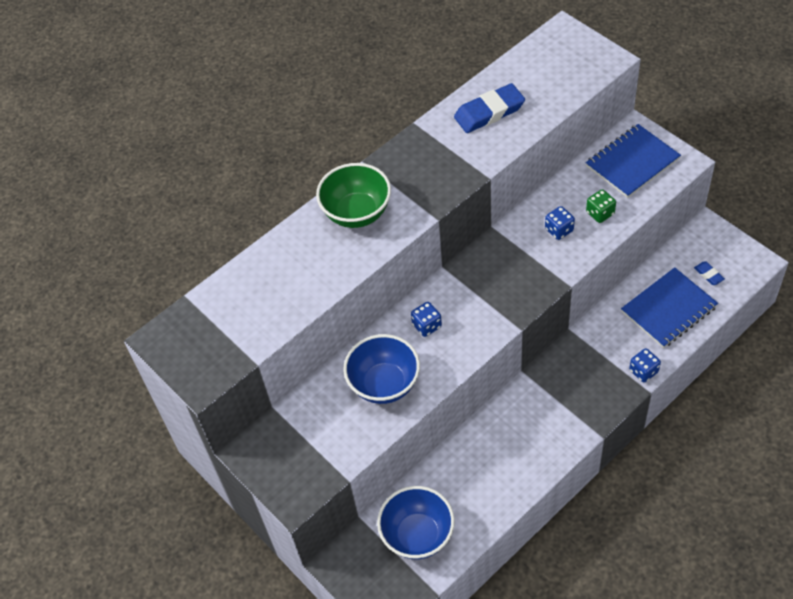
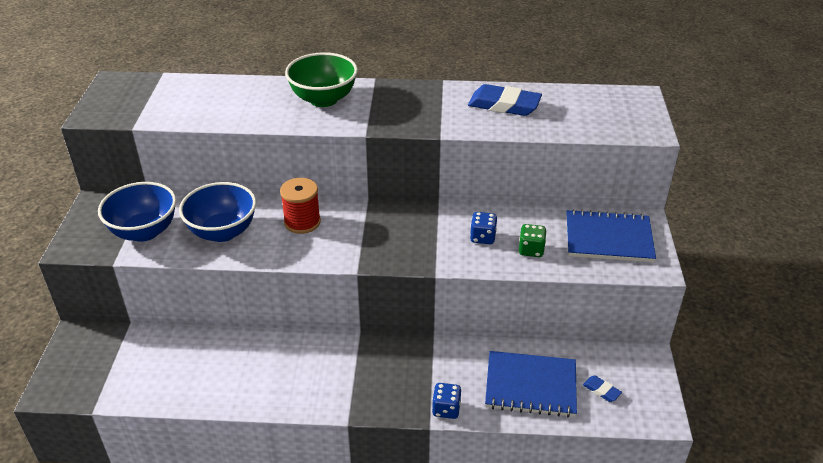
camera: 40 degrees right, 15 degrees down
blue bowl [377,486,455,559] -> blue bowl moved to [98,182,176,242]
blue dice [411,302,442,337] -> red spool [280,178,321,234]
blue eraser [694,261,725,285] -> blue eraser turned 60 degrees counterclockwise [583,376,622,402]

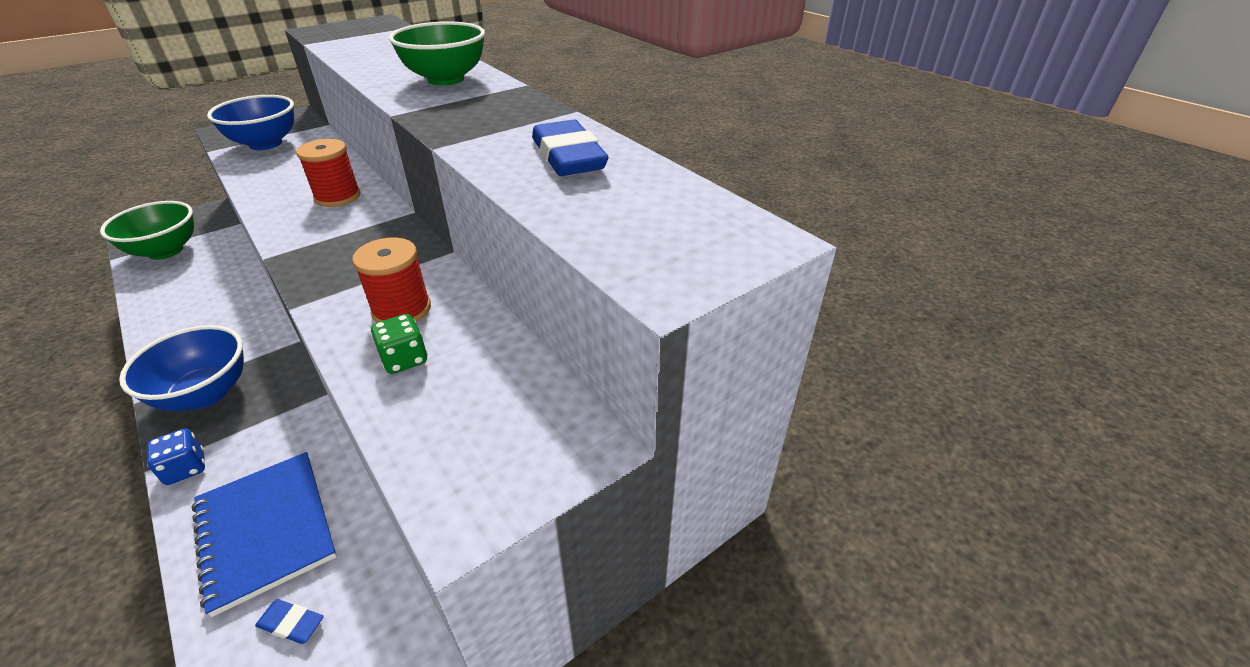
camera: 50 degrees right, 0 degrees up
blue bowl [179,182,256,242] -> blue bowl moved to [119,325,244,411]
blue dice [470,212,497,244] -> red spool [352,237,431,322]
blue notebook [566,209,656,262] -> none
blue eraser [583,376,622,402] -> blue eraser turned 75 degrees counterclockwise [255,599,324,644]
none -> green bowl [100,201,194,260]

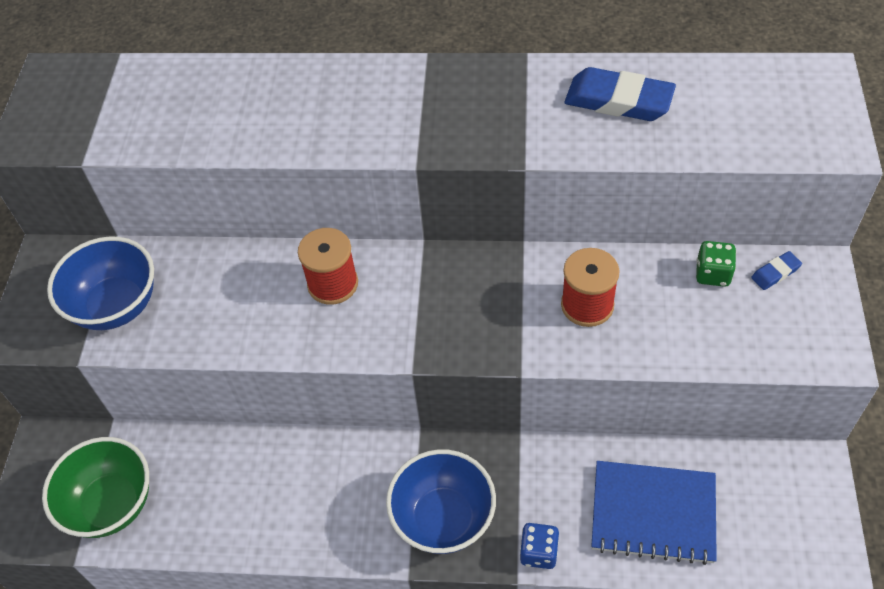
camera: 45 degrees left, 15 degrees up
blue eraser [255,599,324,644] -> blue eraser moved to [751,251,802,290]
green dice [370,314,428,374] -> green dice moved to [696,241,736,287]
green bowl [389,21,485,86] -> none

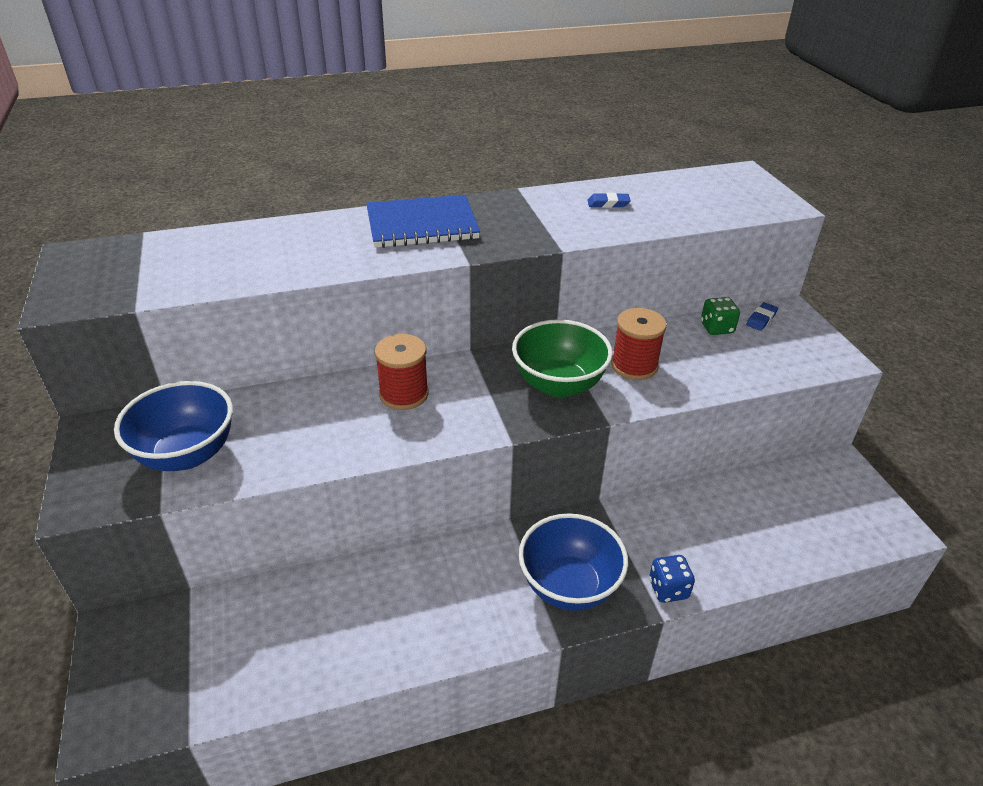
camera: 25 degrees left, 15 degrees down
green bowl [42,437,149,538] -> green bowl moved to [512,319,613,397]
blue eraser [565,67,676,121] -> blue eraser [587,193,631,208], size x0.48
blue notebook [591,461,717,565] -> blue notebook moved to [366,195,480,248]

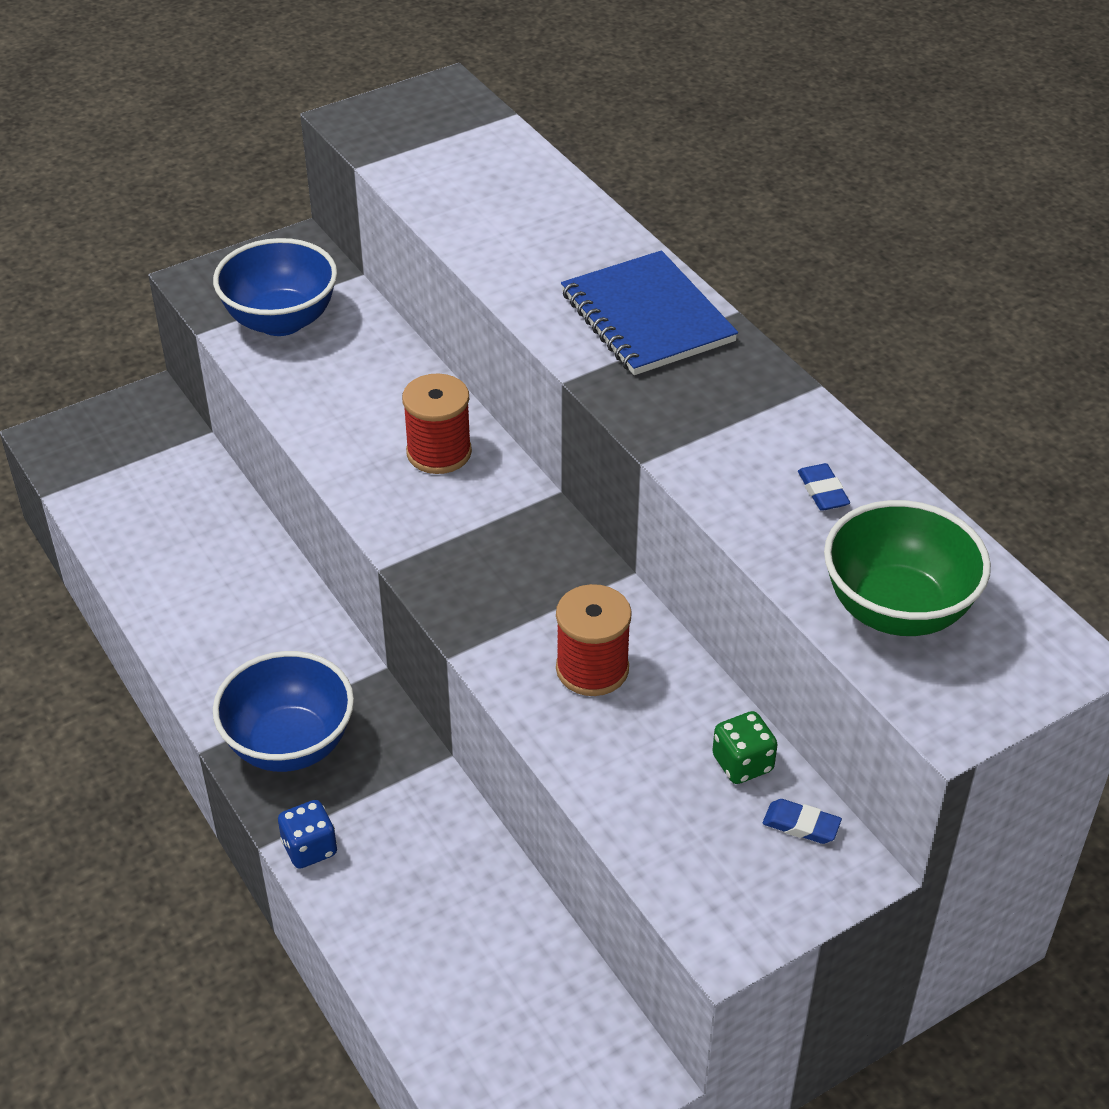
camera: 75 degrees right, 5 degrees up
green bowl [512,319,613,397] -> green bowl moved to [824,500,991,636]

